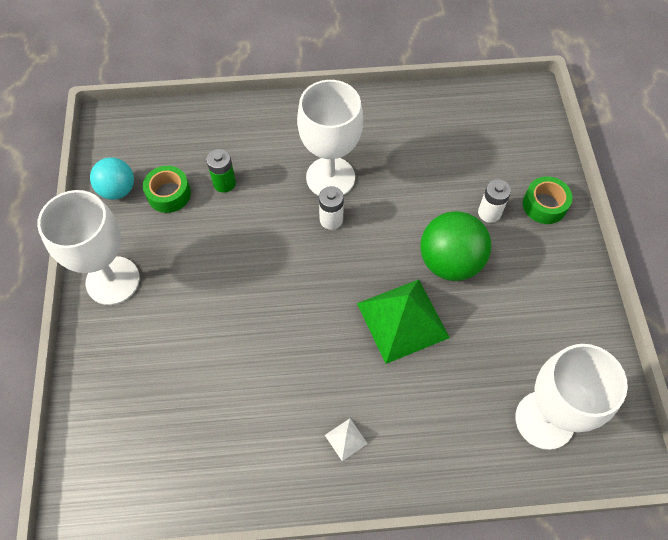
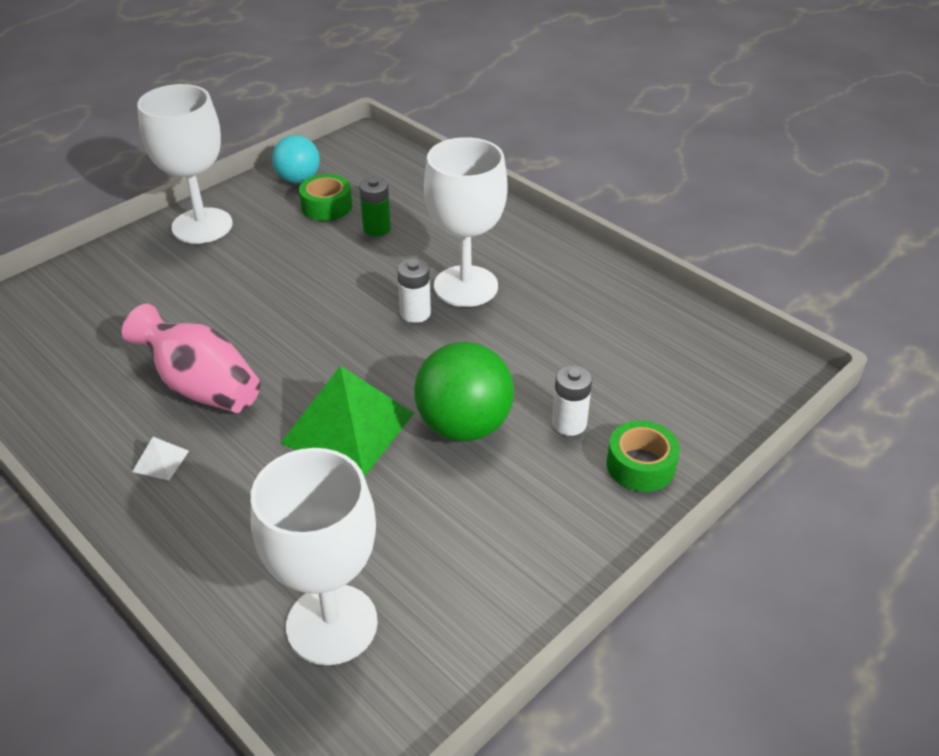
camera: 50 degrees right, 20 degrees down
none -> pink vase [122,304,261,413]

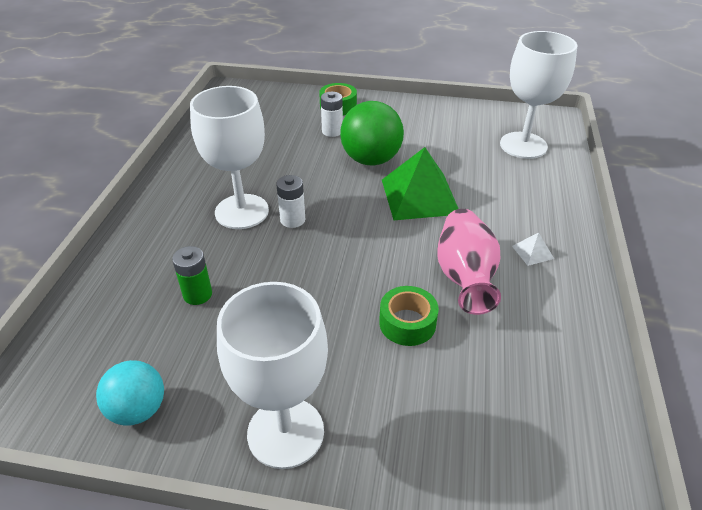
camera: 125 degrees left, 0 degrees up
green tape [299,174,352,221] -> green tape moved to [379,286,439,346]

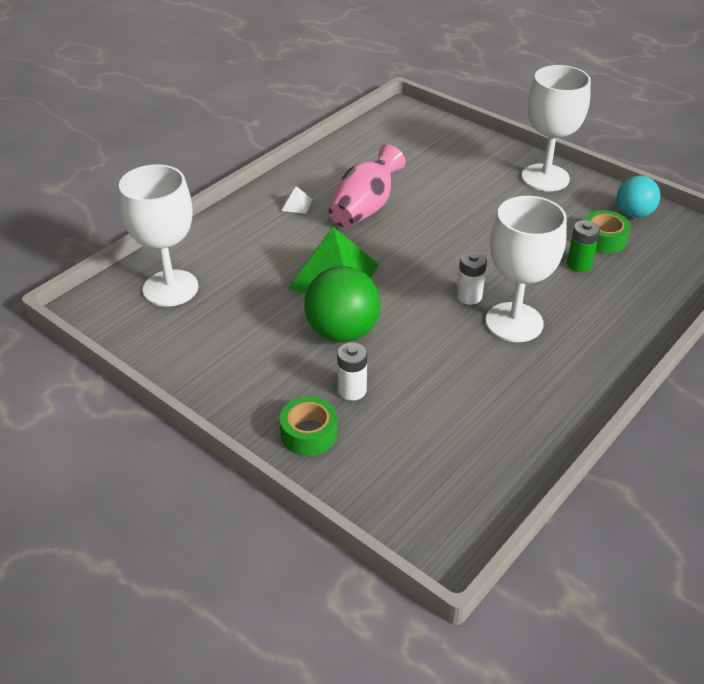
camera: 150 degrees left, 0 degrees up
green tape [379,286,439,346] -> green tape moved to [584,210,631,253]

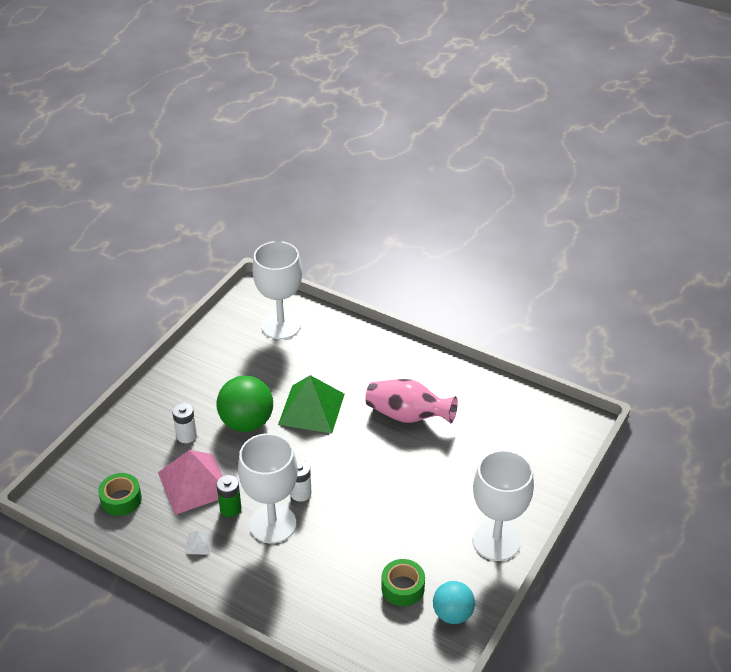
camera: 80 degrees right, 0 degrees up
green tape [280,396,337,456] -> green tape moved to [98,473,142,516]
white pyramid [281,186,312,214] -> white pyramid moved to [185,531,213,555]
green battery [567,220,600,272] -> green battery moved to [216,475,242,517]
none -> pink pyramid [158,450,223,515]

